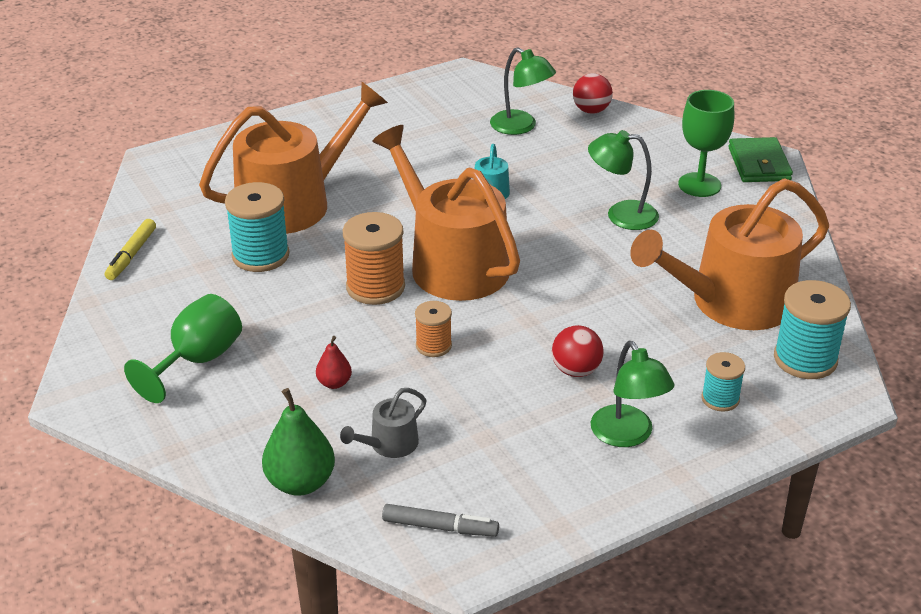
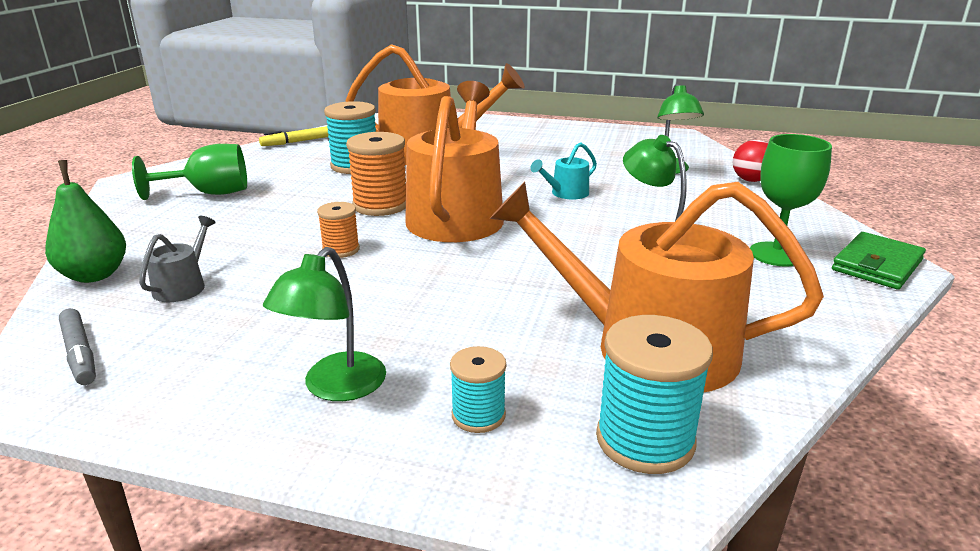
camera: 45 degrees right, 10 degrees down
red pear [316,336,352,389] -> none
grey watering can [340,388,427,458] -> grey watering can turned 105 degrees clockwise [139,216,216,302]
red ball [552,325,604,377] -> none

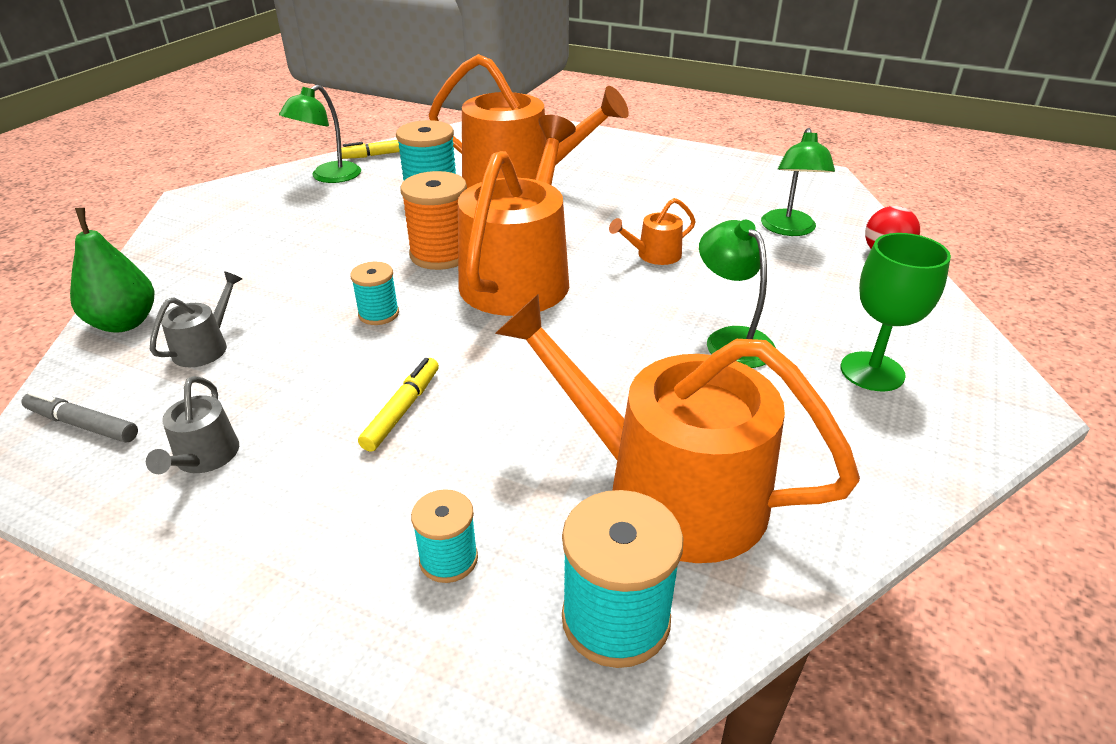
camera: 10 degrees right, 10 degrees up
grey marker [59,308,96,385] -> grey marker turned 135 degrees clockwise [21,391,138,443]
green goblet [132,144,247,200] -> none
green lamp [263,247,386,401] -> green lamp moved to [279,85,361,183]
orange spool [317,202,360,258] -> turquoise spool [350,262,399,325]
turquoise watering can [530,142,597,199] -> orange watering can [609,198,696,265]
green wallet [832,232,926,289] -> none
none -> grey watering can [146,376,239,474]
none -> yellow marker [358,358,439,452]

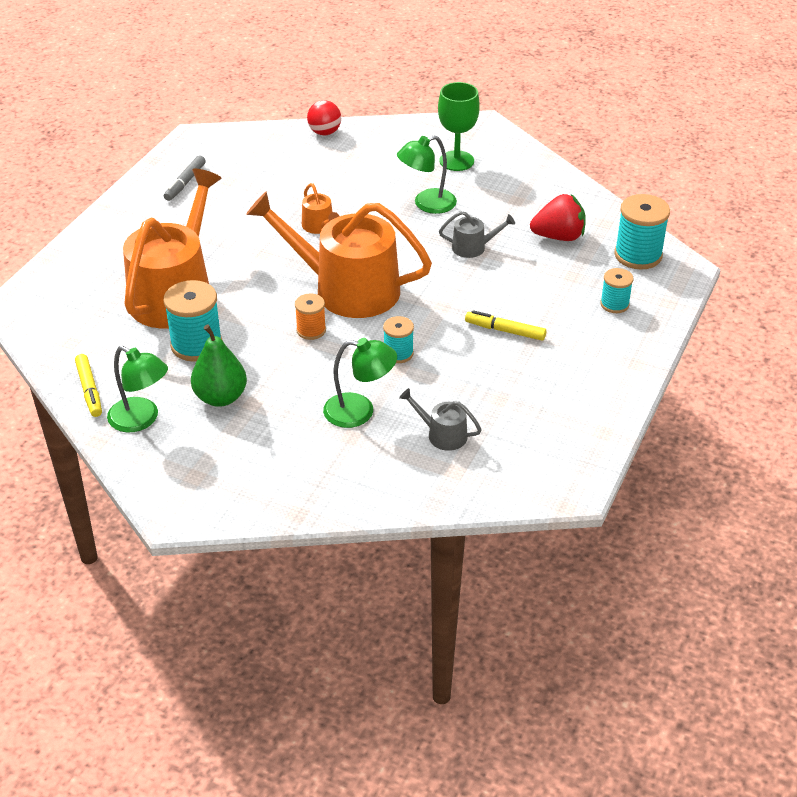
camera: 90 degrees left, 5 degrees up
grey marker [21,391,138,443] -> grey marker moved to [164,155,206,201]
green pear [70,208,154,333] -> green pear moved to [191,324,247,407]
grey watering can [146,376,239,474] -> grey watering can moved to [439,211,515,258]
orange spool [400,171,467,270] -> orange spool [295,294,326,340], size x0.58
orange watering can [495,294,860,563] -> red strawberry [530,194,585,241]
green lamp [761,128,835,236] -> green lamp moved to [323,338,397,428]

